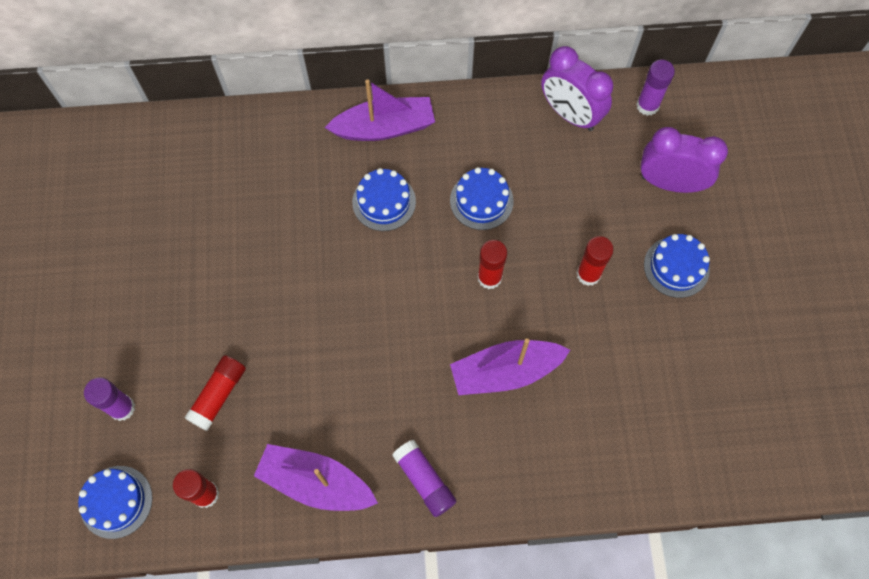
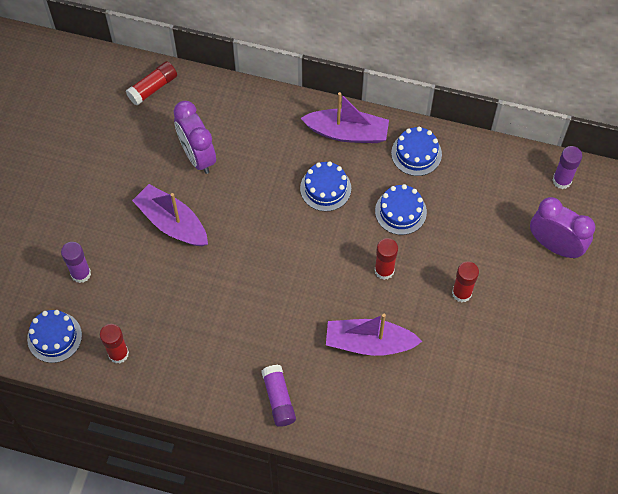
camera: 20 degrees right, 5 degrees down
red glue stick [185,355,246,431] -> red glue stick moved to [126,61,177,106]
purple boat [254,444,378,511] -> purple boat moved to [132,184,208,247]
purple clock [541,46,613,131] -> purple clock moved to [174,101,216,174]
blue cake [644,234,710,298] -> blue cake moved to [391,126,442,176]

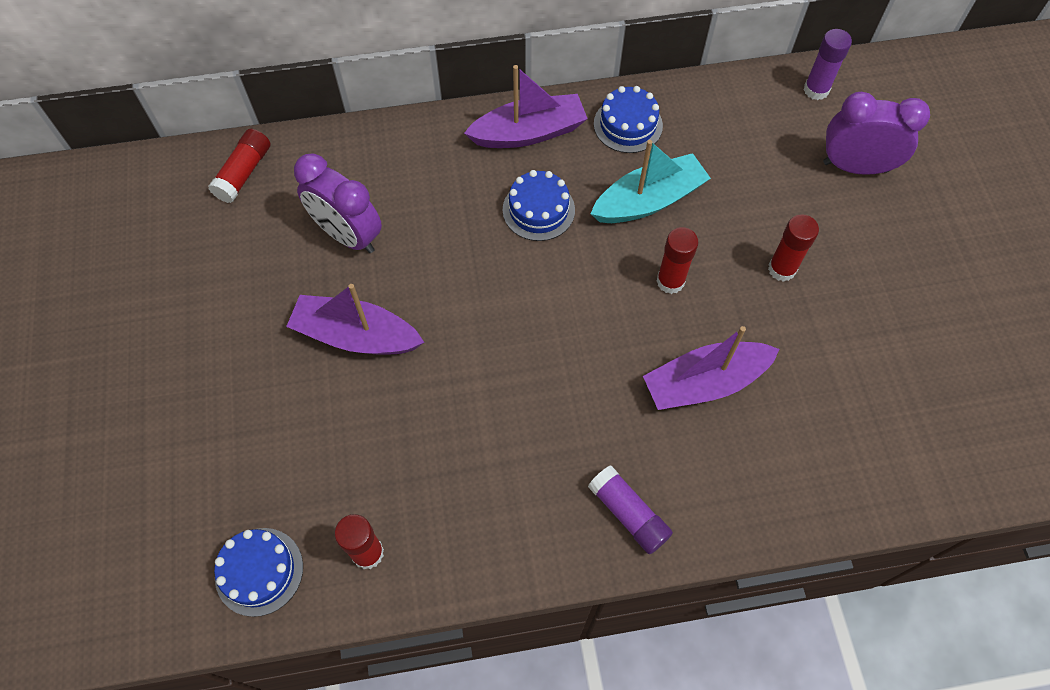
camera: 25 degrees left, 0 degrees up
purple glue stick [61,242,91,283] -> none
blue cake [375,184,427,235] -> turquoise boat [591,140,711,223]

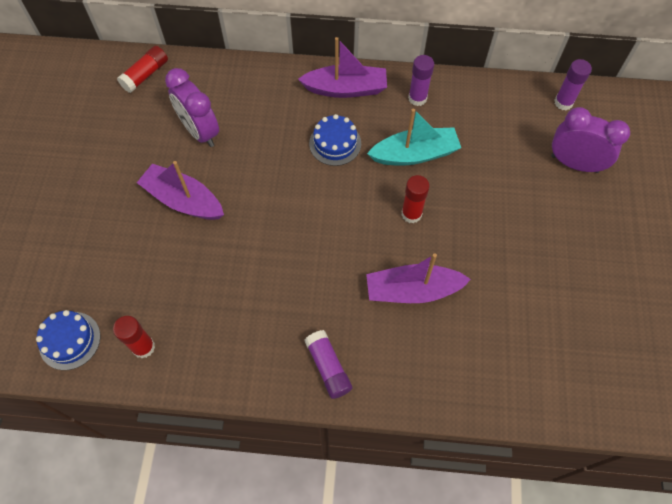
camera: 15 degrees right, 0 degrees up
blue cake [594,86,663,153] -> purple glue stick [408,55,434,106]
red glue stick [768,214,819,282] -> none

